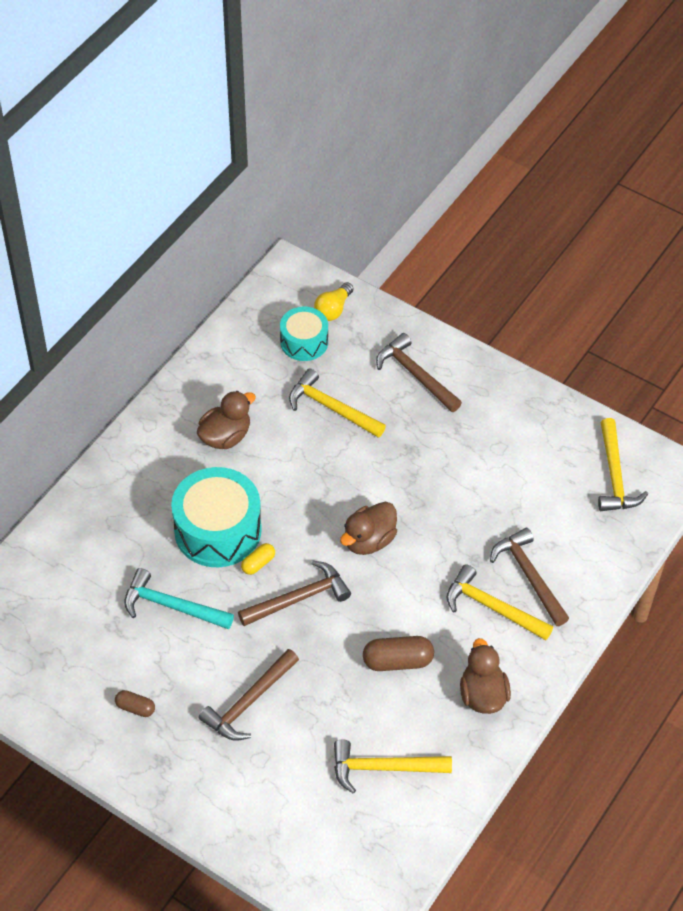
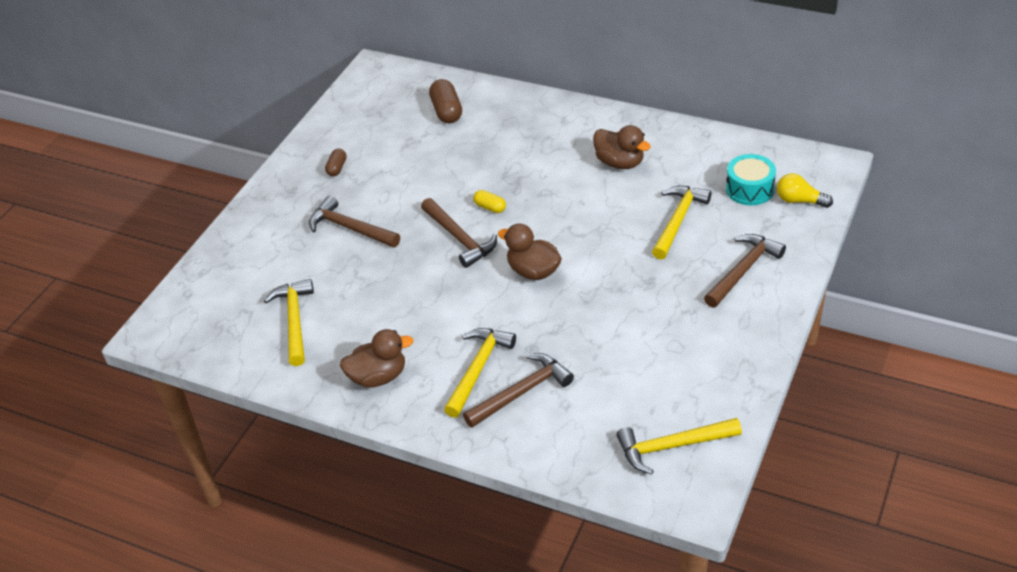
camera: 85 degrees right, 10 degrees down
turquoise hammer [124,568,234,629] -> none
turquoise drum [171,467,262,567] -> none
brown capsule [363,636,434,671] -> brown capsule moved to [429,79,462,123]

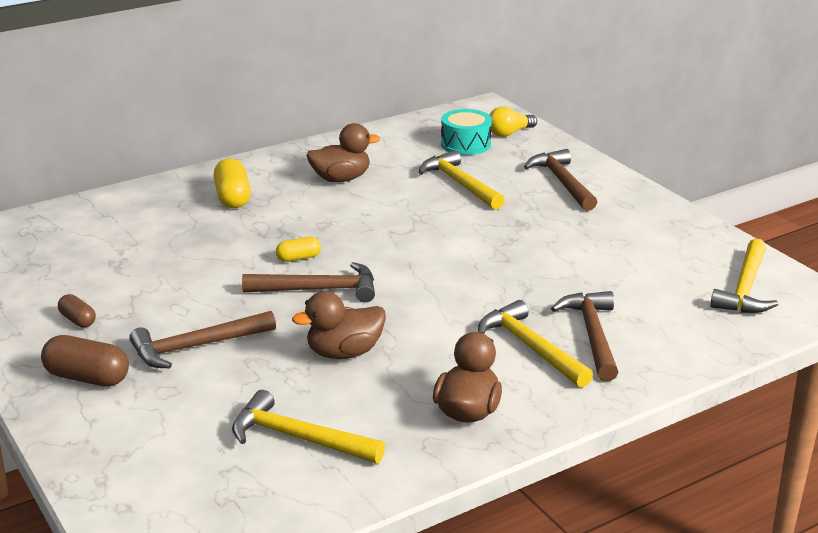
camera: 60 degrees left, 15 degrees down
brown capsule [429,79,462,123] -> brown capsule moved to [41,335,129,387]
brown duck [498,224,562,280] -> brown duck moved to [292,291,386,359]
none -> yellow capsule [214,158,251,208]

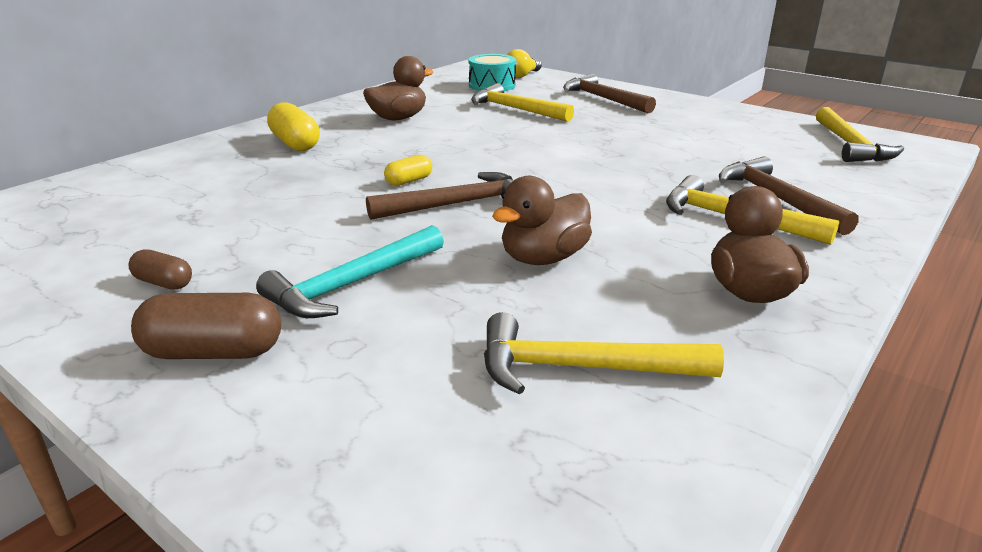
camera: 20 degrees left, 0 degrees up
brown hammer [129,311,276,368] -> turquoise hammer [256,225,444,318]

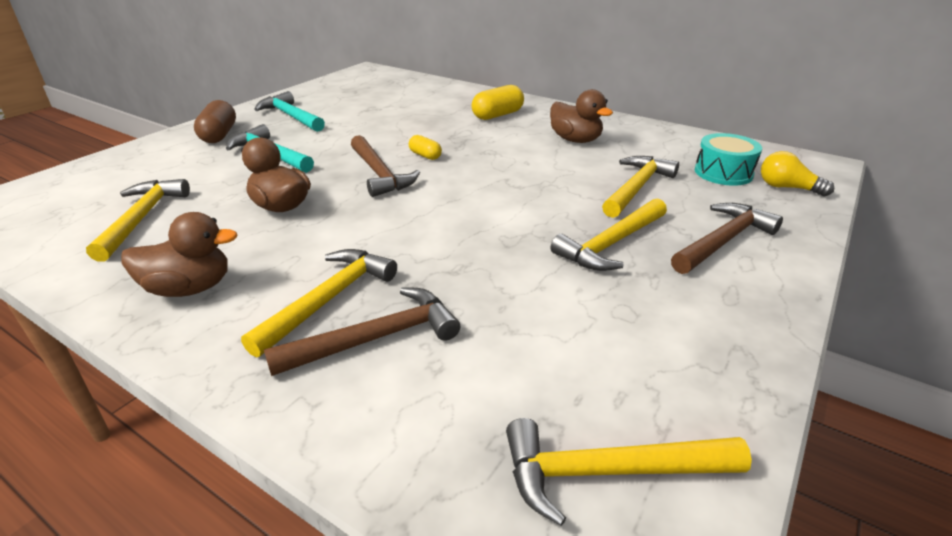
camera: 85 degrees right, 5 degrees up
brown capsule [128,249,192,290] -> turquoise hammer [254,91,325,132]
none -> yellow hammer [551,198,667,271]

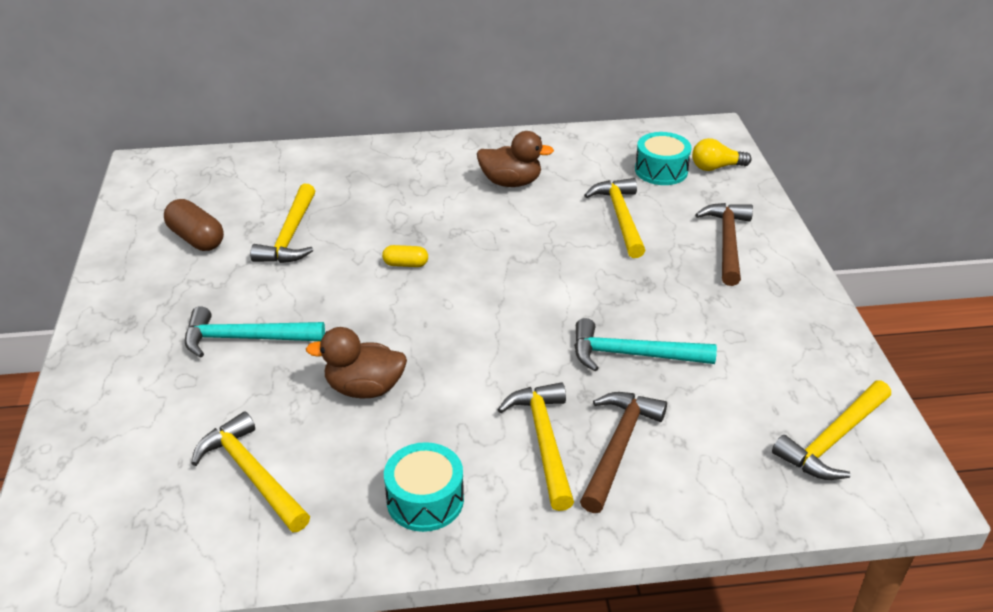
camera: 40 degrees left, 5 degrees up
brown duck [121,212,238,297] -> turquoise drum [384,442,464,532]
brown capsule [194,100,236,143] -> brown capsule moved to [164,199,224,251]
turquoise hammer [254,91,325,132] -> turquoise hammer moved to [574,318,717,371]
brown hammer [351,135,420,197] -> none
yellow capsule [471,85,524,120] -> none
yellow hammer [551,198,667,271] -> yellow hammer moved to [250,184,315,263]

